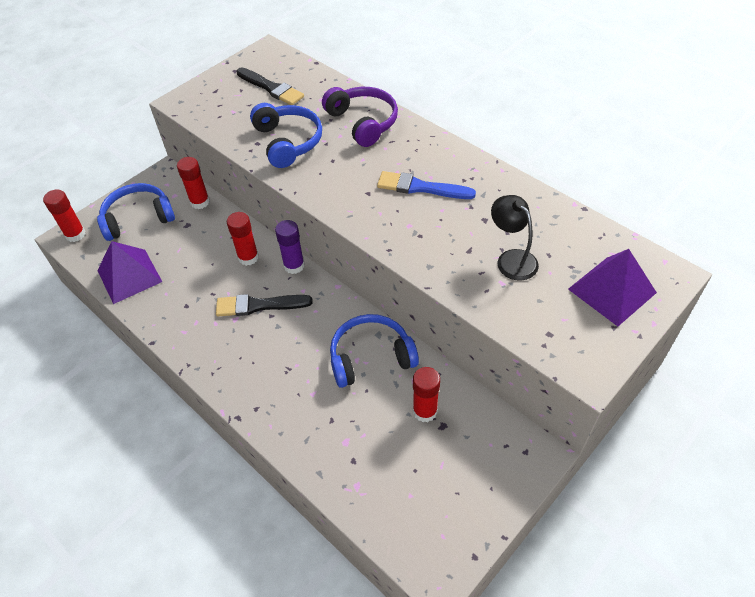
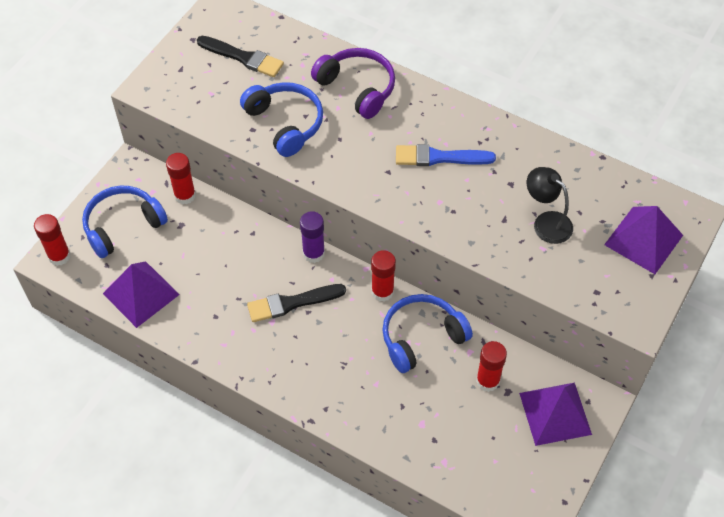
camera: 15 degrees left, 5 degrees up
red glue stick [227,212,259,266] -> red glue stick moved to [371,250,396,302]
none -> purple pyramid [519,383,592,446]

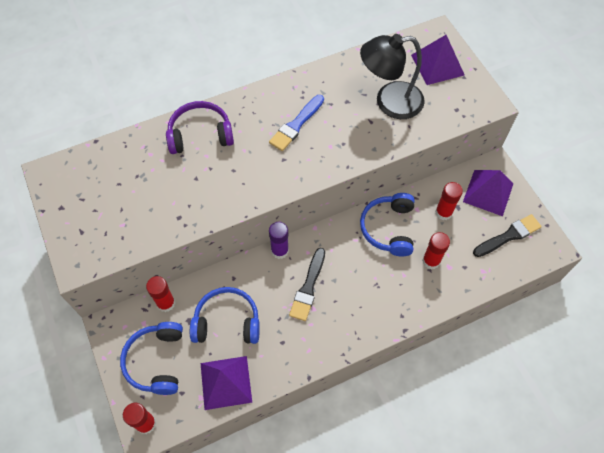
camera: 55 degrees left, 5 degrees up
black brush [197,36,284,77] -> black brush moved to [473,214,542,257]
blue headphones [240,82,323,157] -> blue headphones moved to [190,287,260,344]
red glue stick [371,250,396,302] -> red glue stick moved to [422,232,450,269]
black lamp [527,167,573,244] -> black lamp [360,34,425,119], size x1.65

